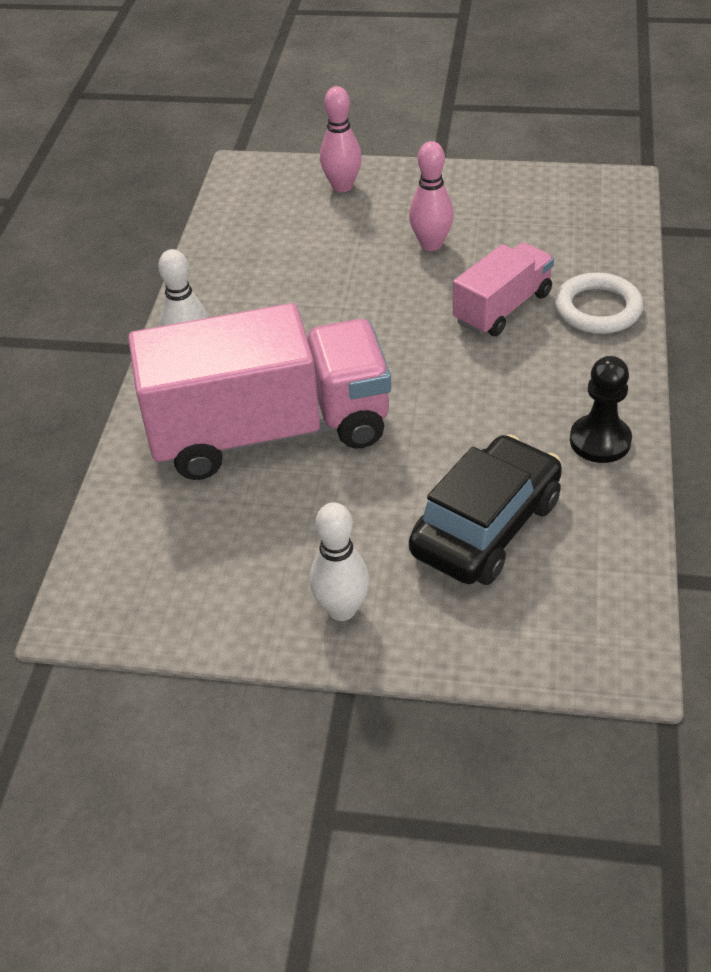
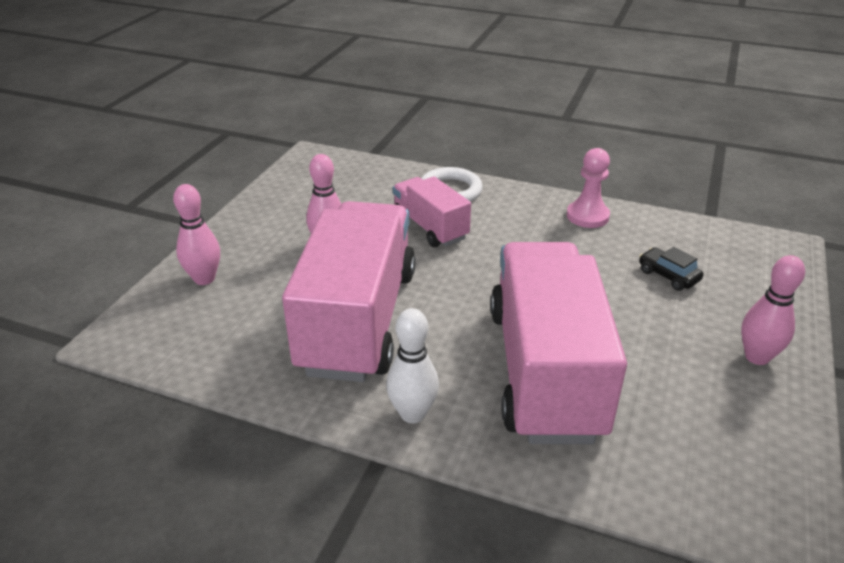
camera: 80 degrees left, 10 degrees down
white bowling pin [310,502,369,621] -> pink bowling pin [741,255,805,365]
black car [409,434,562,585] -> black car [639,247,703,291], size x0.47
black pawn [570,356,632,463] -> pink pawn [567,148,610,228]
none -> pink truck [282,201,416,382]

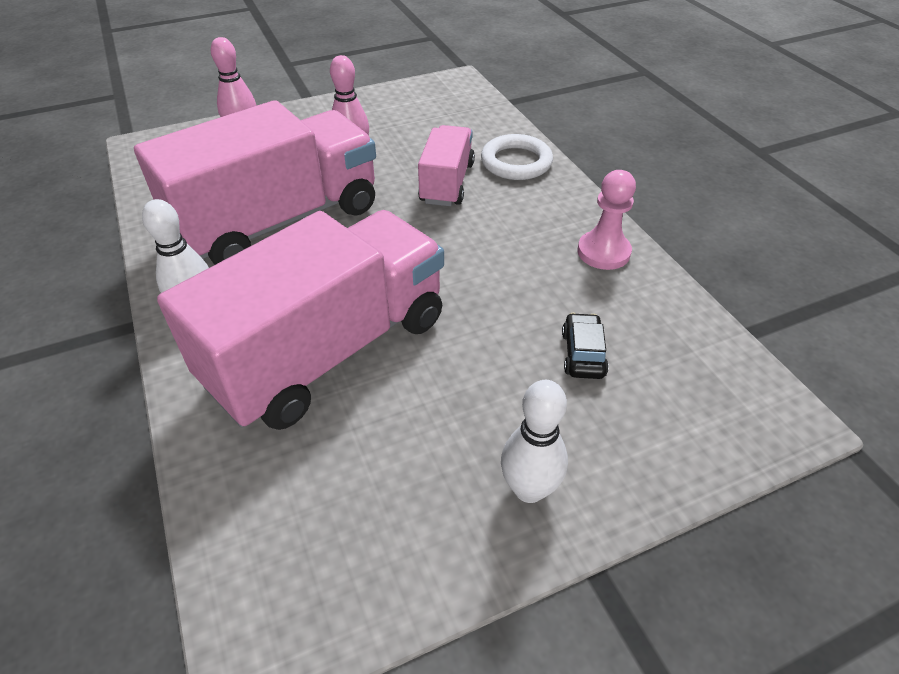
camera: 45 degrees right, 10 degrees up
pink bowling pin [741,255,805,365] -> white bowling pin [501,380,568,503]

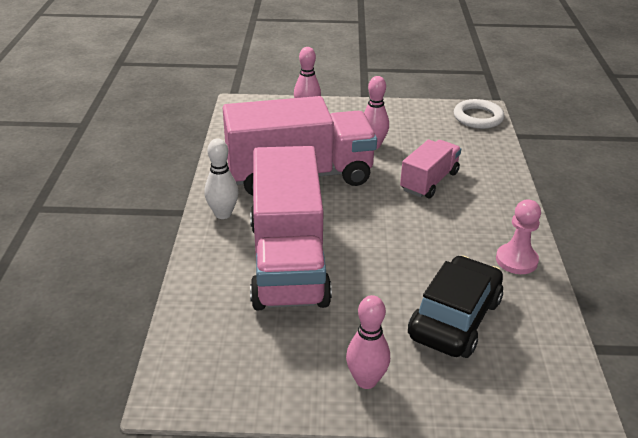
camera: 25 degrees right, 10 degrees down
pink truck [157,210,444,430] -> pink truck turned 105 degrees clockwise [250,146,332,310]
white ring [481,134,553,180] -> white ring moved to [454,99,504,129]
white bowling pin [501,380,568,503] -> pink bowling pin [346,295,390,389]
black car [562,313,609,379] -> black car [408,255,503,358], size x2.14

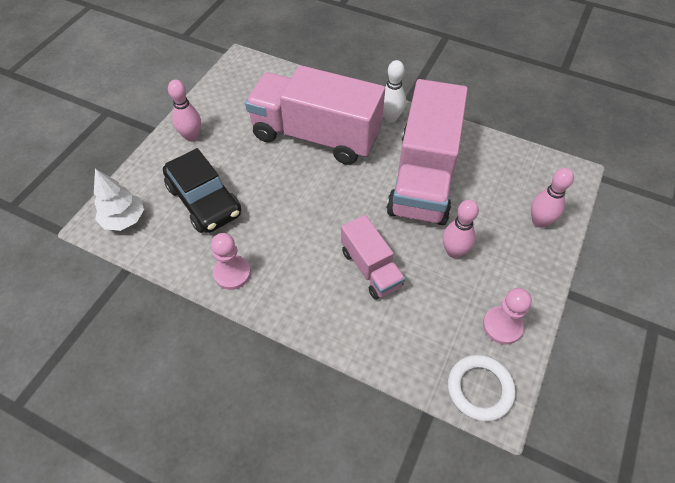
camera: 115 degrees right, 20 degrees up
none -> white tree [94,169,144,231]
none -> pink pawn [483,288,532,345]

